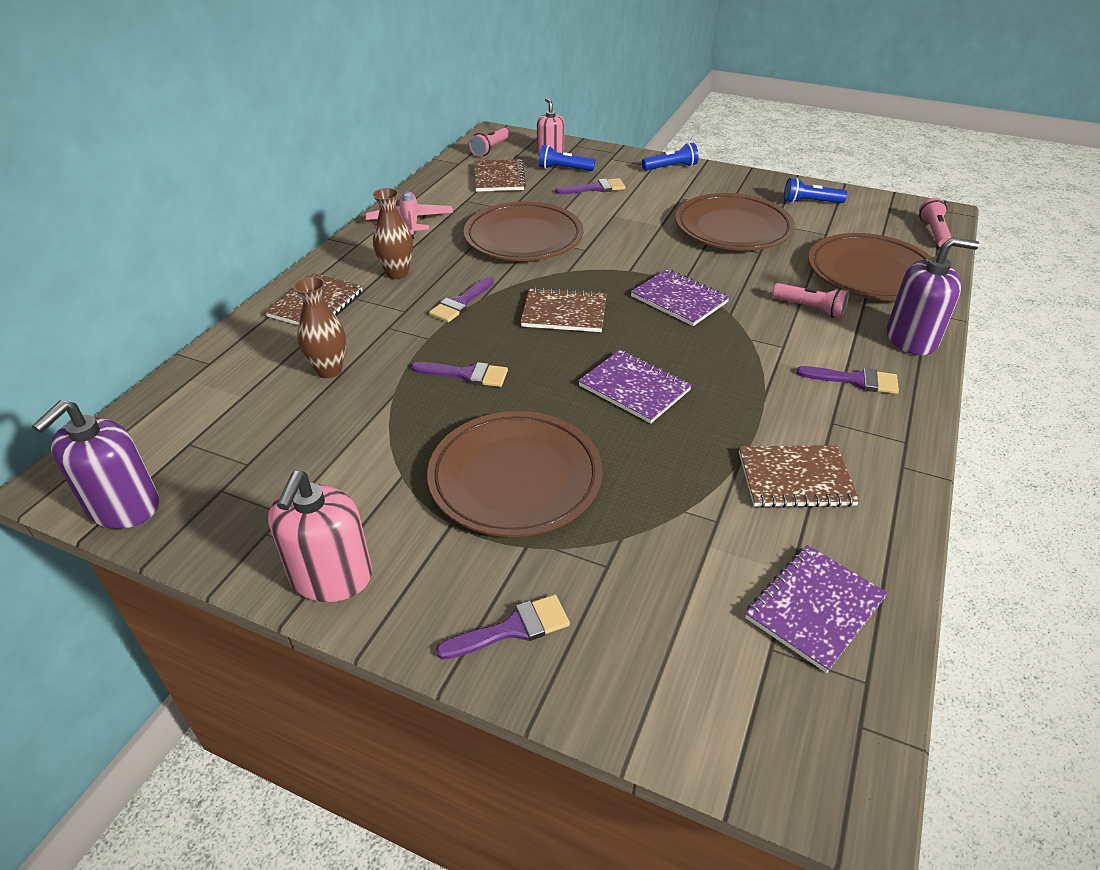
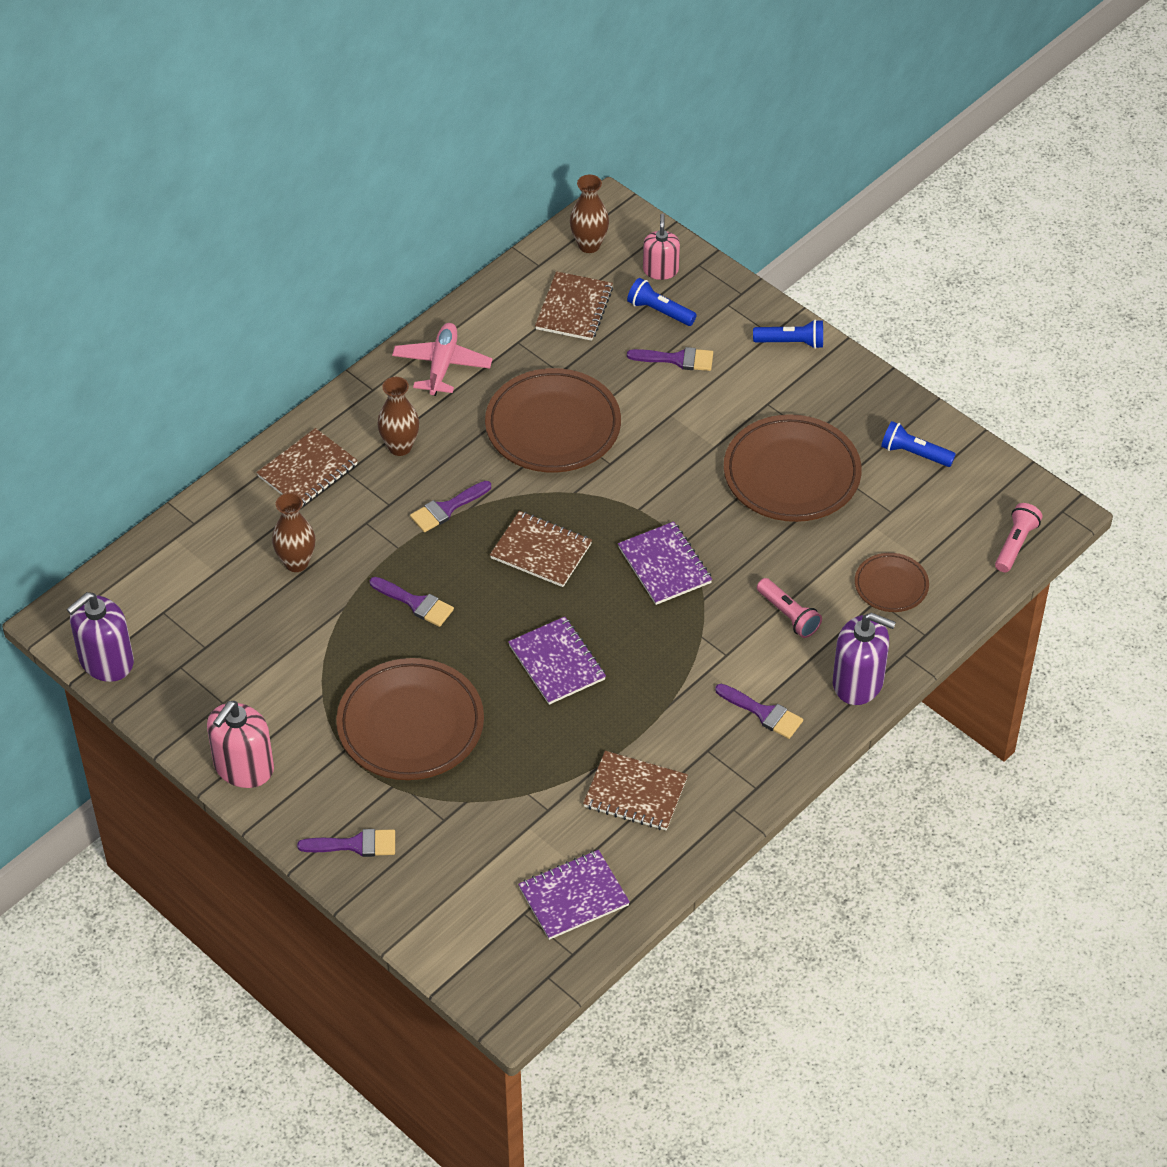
camera: 20 degrees right, 10 degrees up
pink flashlight [469,128,509,157] -> brown vase [570,174,609,253]
brown plate [808,233,931,301] -> brown plate [855,553,929,612], size x0.52

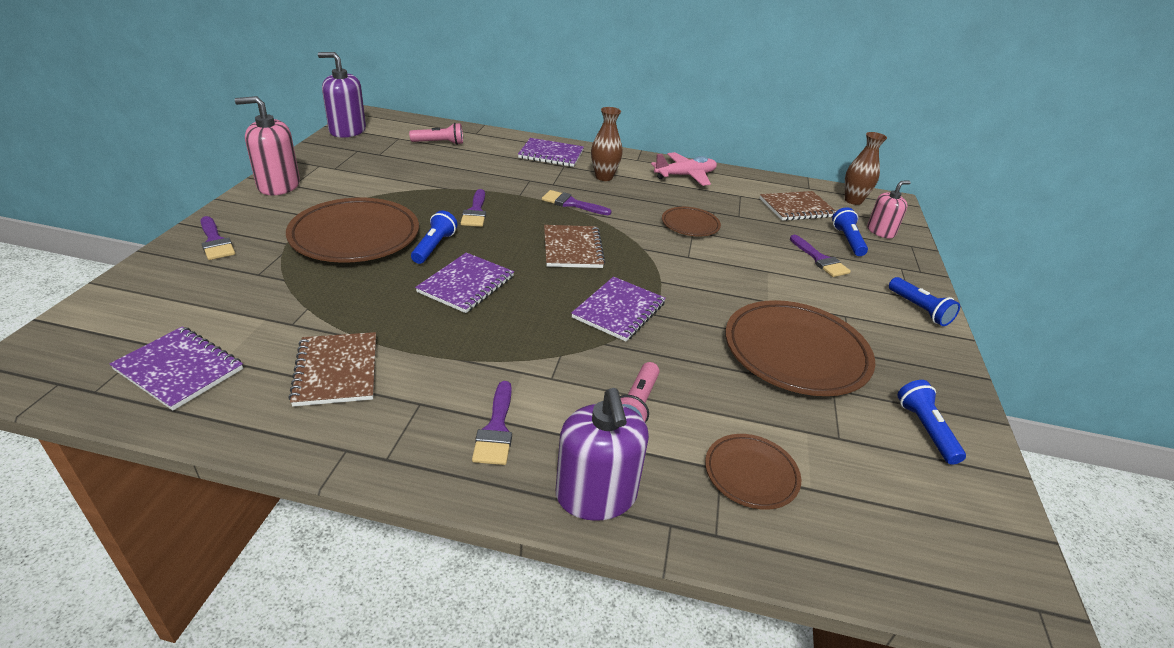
camera: 55 degrees right, 15 degrees down
brown notebook [256,428,358,506] -> purple notebook [518,138,584,167]
brown vase [272,493,315,572] -> none
brown plate [485,368,621,473] -> brown plate [662,207,721,236], size x0.52
pink flashlight [995,503,1042,572] -> pink flashlight moved to [409,123,463,145]
none -> blue flashlight [411,211,457,264]

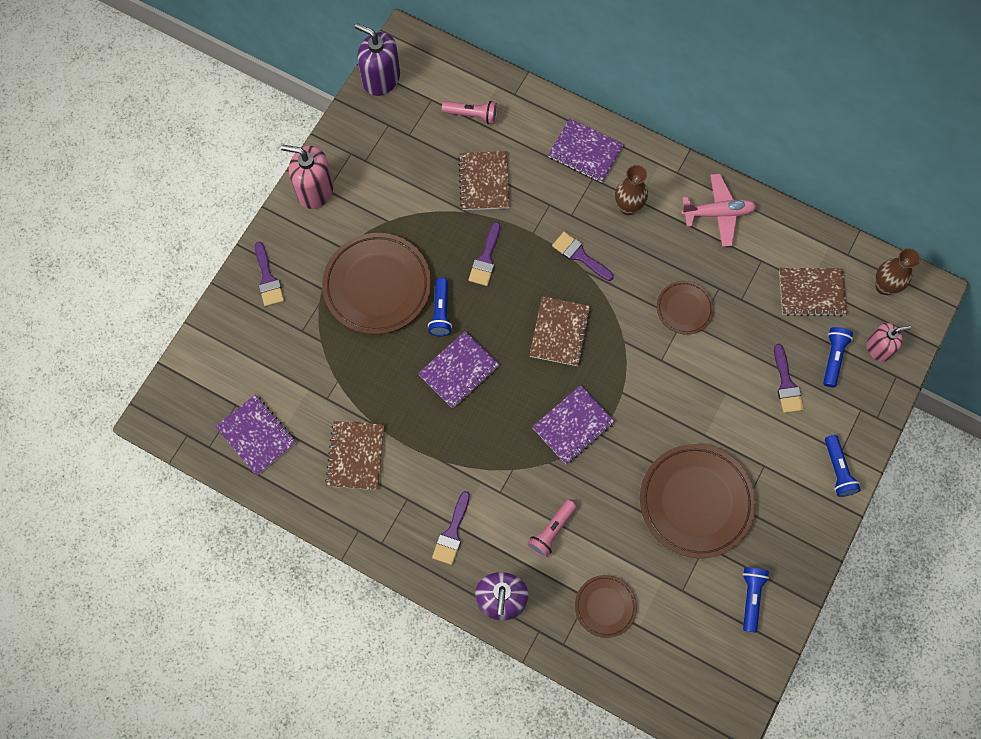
camera: 20 degrees right, 35 degrees up
blue flashlight [411,211,457,264] -> blue flashlight turned 150 degrees clockwise [428,278,452,336]
none -> brown notebook [458,151,510,210]

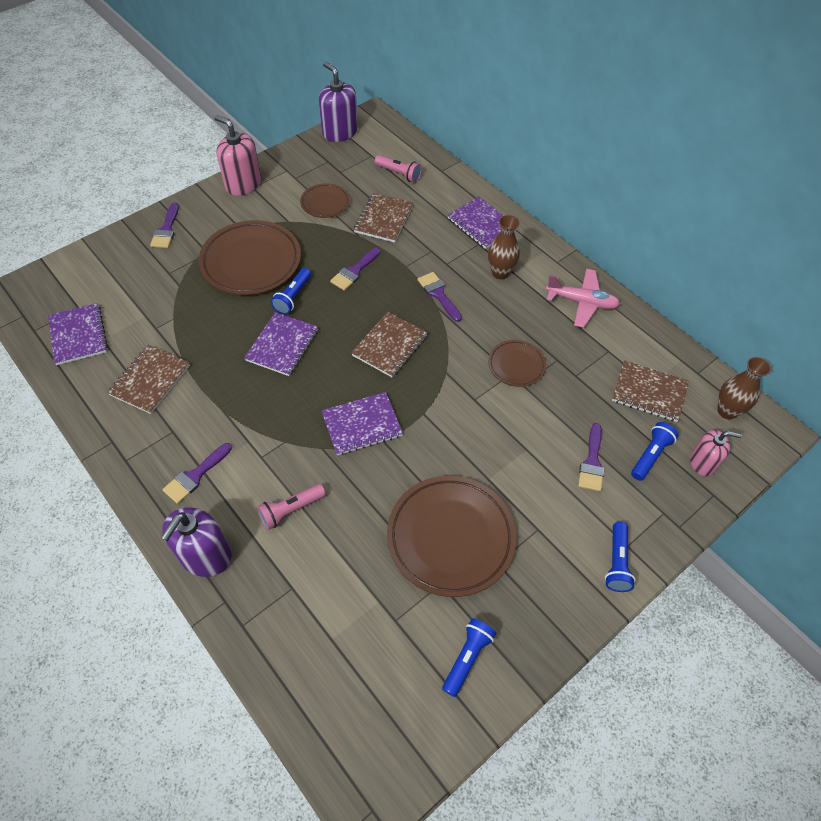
camera: 20 degrees right, 15 degrees down
purple notebook [418,331,500,409] -> purple notebook turned 45 degrees counterclockwise [244,312,318,376]
brown plate [575,575,637,638] -> brown plate moved to [300,183,350,218]

